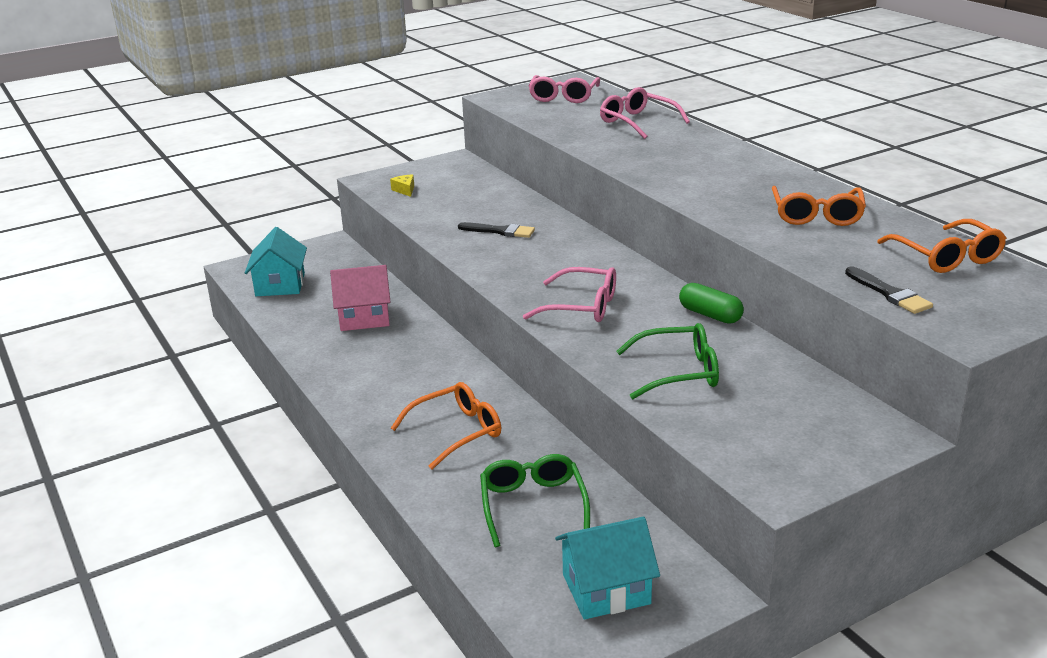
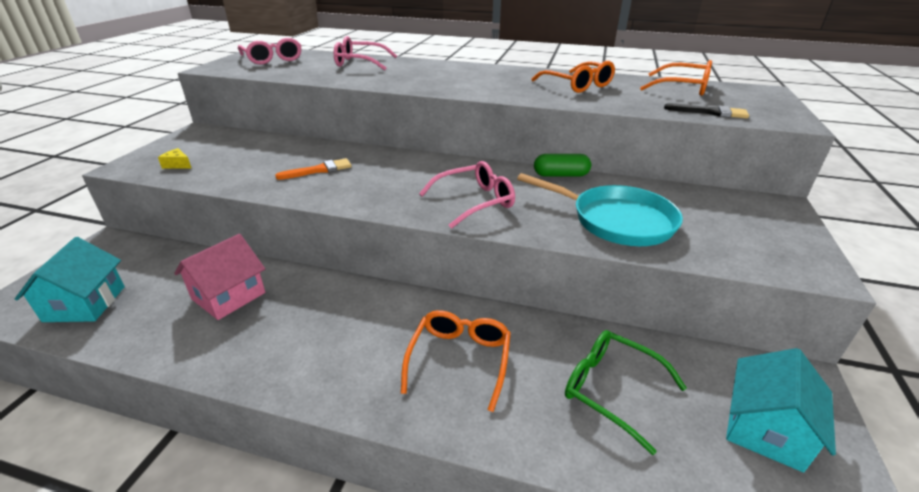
camera: 45 degrees left, 5 degrees up
turquoise house [245,227,307,296] -> turquoise house turned 45 degrees clockwise [15,237,125,322]
black brush [458,222,535,238] -> orange brush [275,158,352,180]
green glasses [616,323,719,399] -> turquoise pan [517,173,683,246]

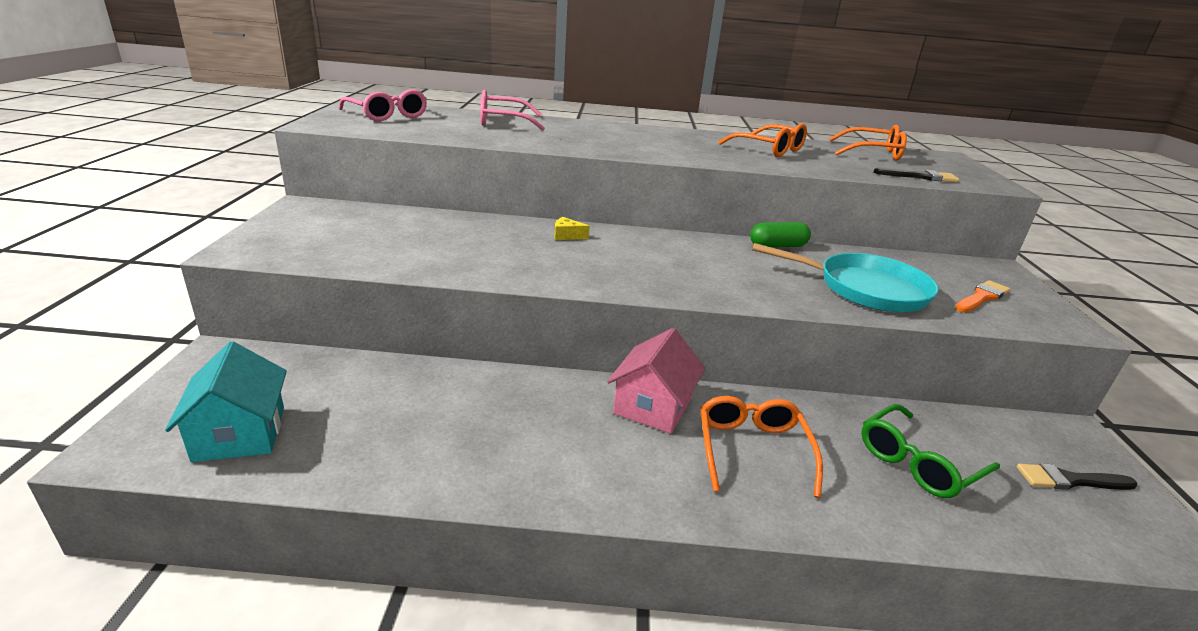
camera: 15 degrees left, 5 degrees down
yellow cheese [158,148,191,169] -> yellow cheese moved to [555,217,590,240]
pink house [174,234,265,320] -> pink house moved to [607,328,705,434]
orange brush [275,158,352,180] -> orange brush moved to [955,280,1010,313]
pink glasses [419,161,515,229] -> none
green glasses [565,330,687,455] -> green glasses turned 60 degrees counterclockwise [861,404,1000,498]
turquoise house [726,348,836,472] -> black brush [1016,463,1137,490]

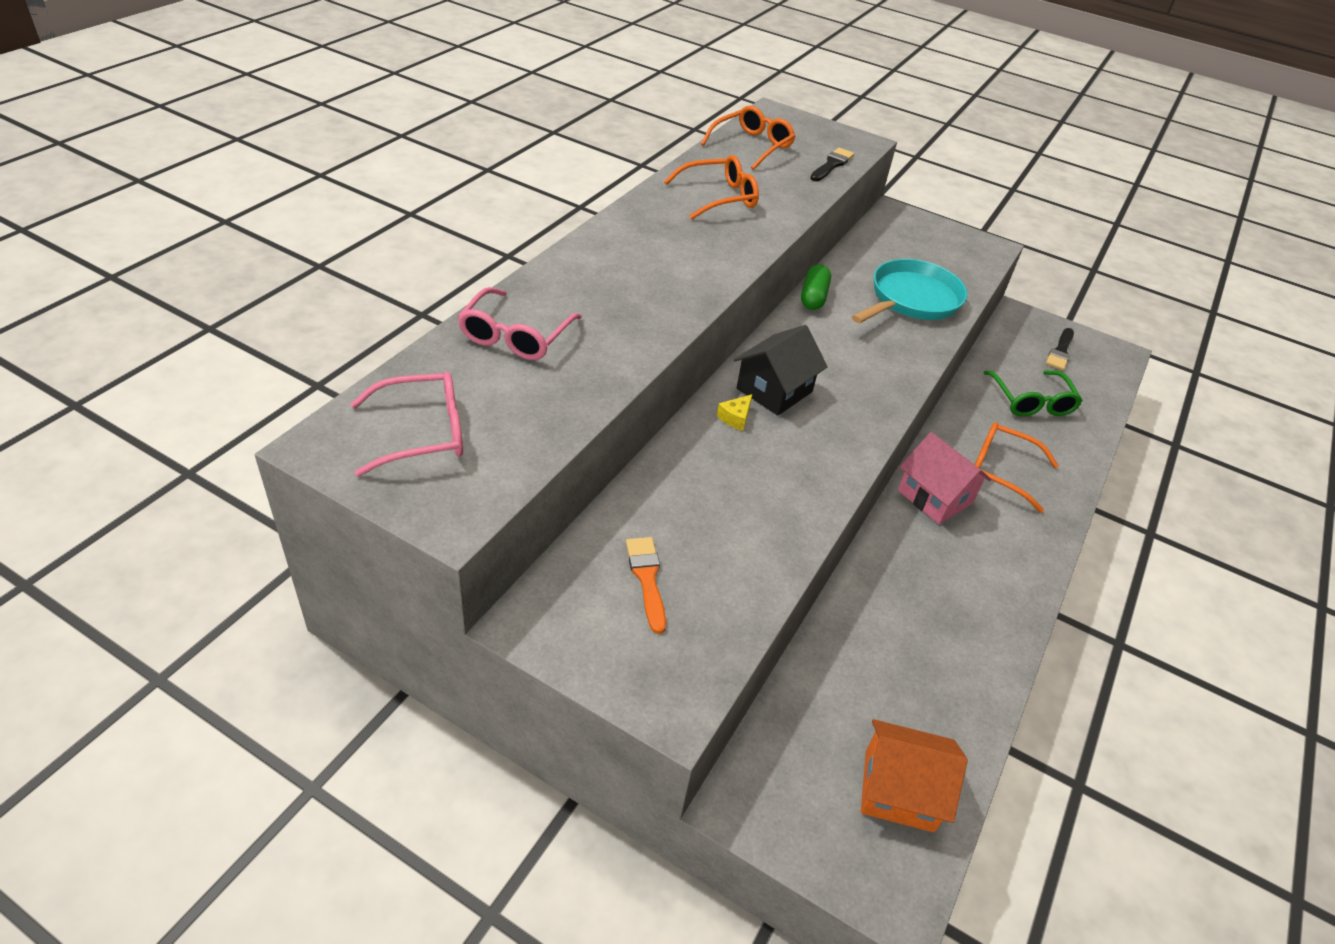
camera: 65 degrees left, 15 degrees up
turquoise house [165,341,287,462] -> orange house [861,719,968,833]
orange brush [955,280,1010,313] -> orange brush moved to [626,537,666,634]
none -> black house [734,325,827,416]

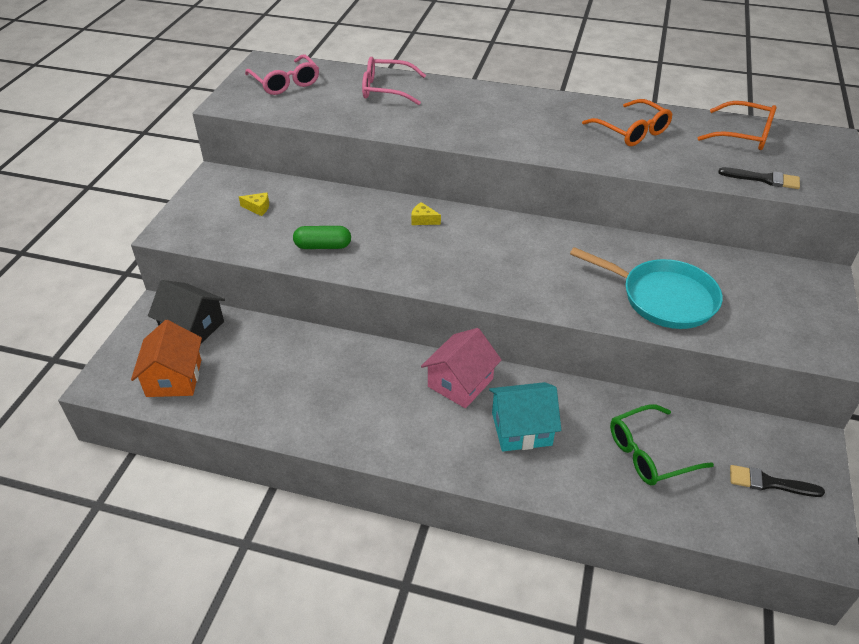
camera: 80 degrees right, 0 degrees up
orange brush [626,537,666,634] -> yellow cheese [239,192,269,216]
black house [734,325,827,416] -> black house moved to [148,280,225,344]
green capsule [801,264,831,310] -> green capsule moved to [293,226,351,249]
orange glasses [975,422,1059,513] -> turquoise house [489,382,561,451]

